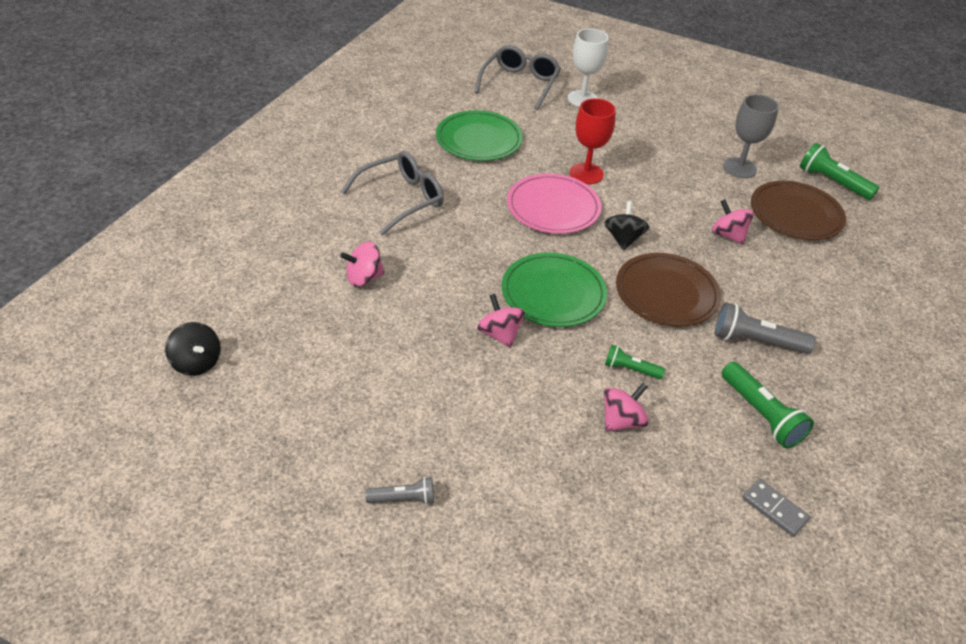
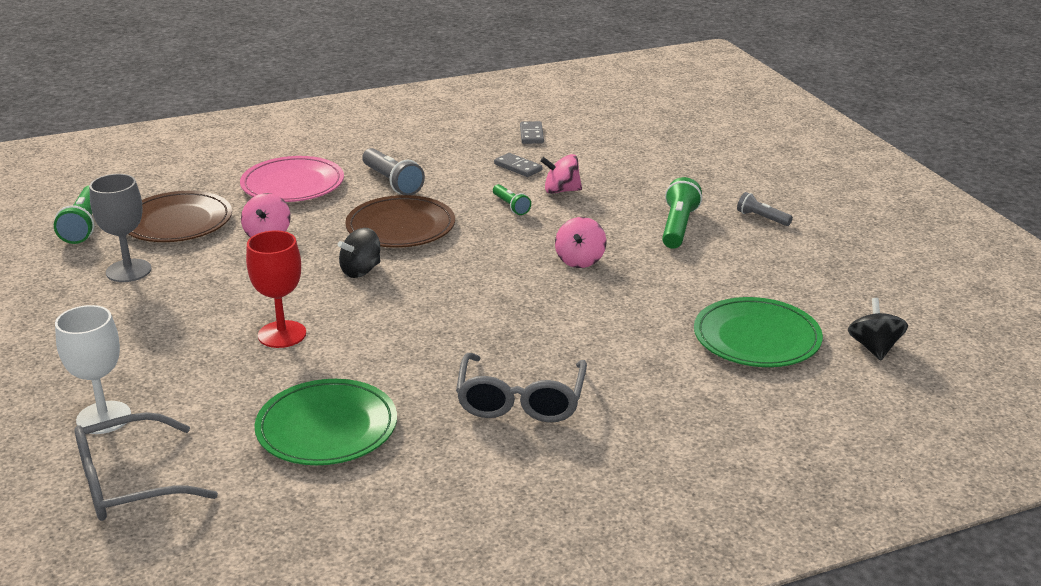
camera: 135 degrees left, 15 degrees down
pink spinning top [340,241,385,287] -> none
grey glasses [341,151,444,236] -> grey glasses turned 90 degrees counterclockwise [456,353,587,422]
green plate [502,253,607,327] -> green plate moved to [694,297,823,367]
pink plate [507,174,601,234] -> pink plate moved to [240,156,344,202]
green flashlight [722,362,814,448] -> green flashlight moved to [662,177,702,249]
none -> grey domino [494,153,542,177]

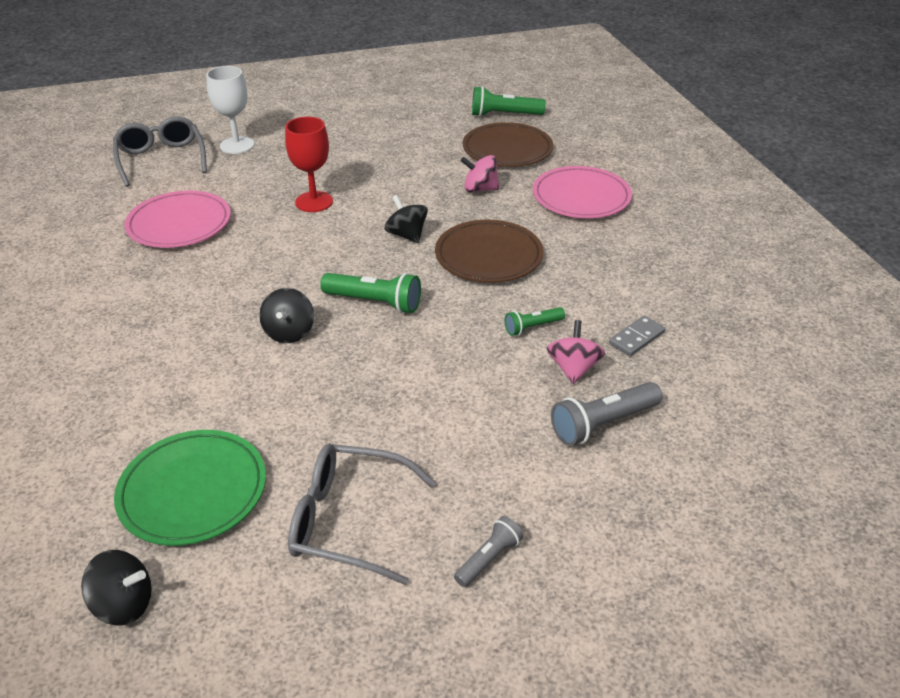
camera: 95 degrees right, 10 degrees up
grey goblet [89,174,151,282] -> none
green plate [254,379,397,465] -> pink plate [124,191,231,248]
grey flashlight [362,148,425,195] -> grey flashlight moved to [551,382,663,446]
grey glasses [456,353,587,422] -> grey glasses moved to [288,444,436,585]
grey domino [520,121,544,144] -> none
pink spinning top [555,217,606,268] -> none
green flashlight [662,177,702,249] -> green flashlight moved to [320,273,421,313]
none -> black spinning top [259,288,314,343]

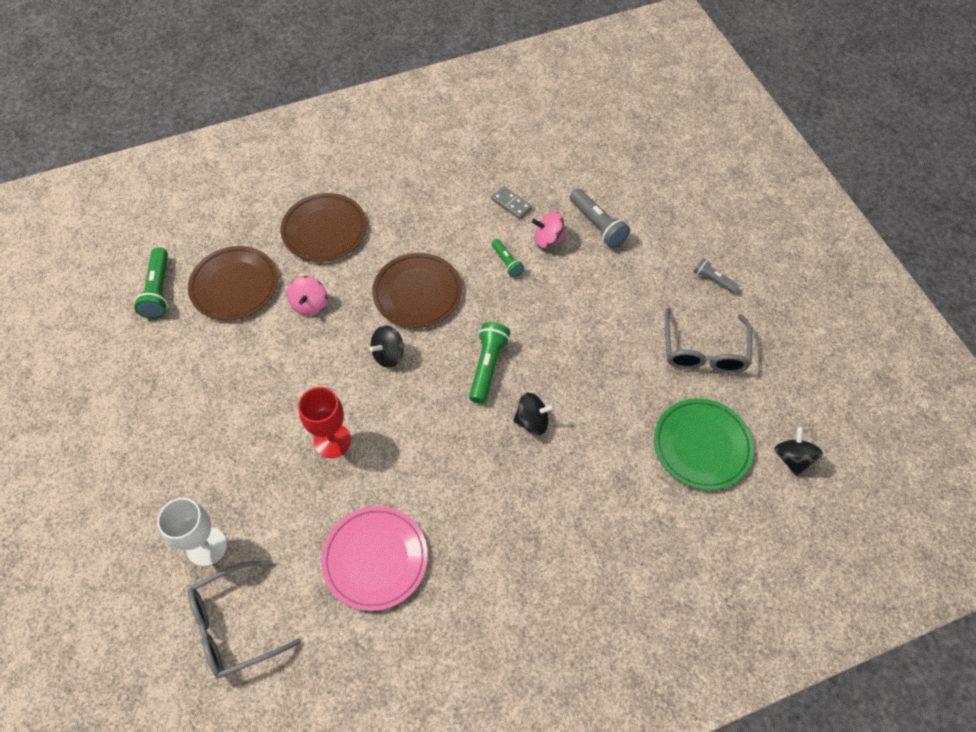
camera: 95 degrees left, 20 degrees up
pink plate [533,166,632,218] -> brown plate [281,193,367,262]

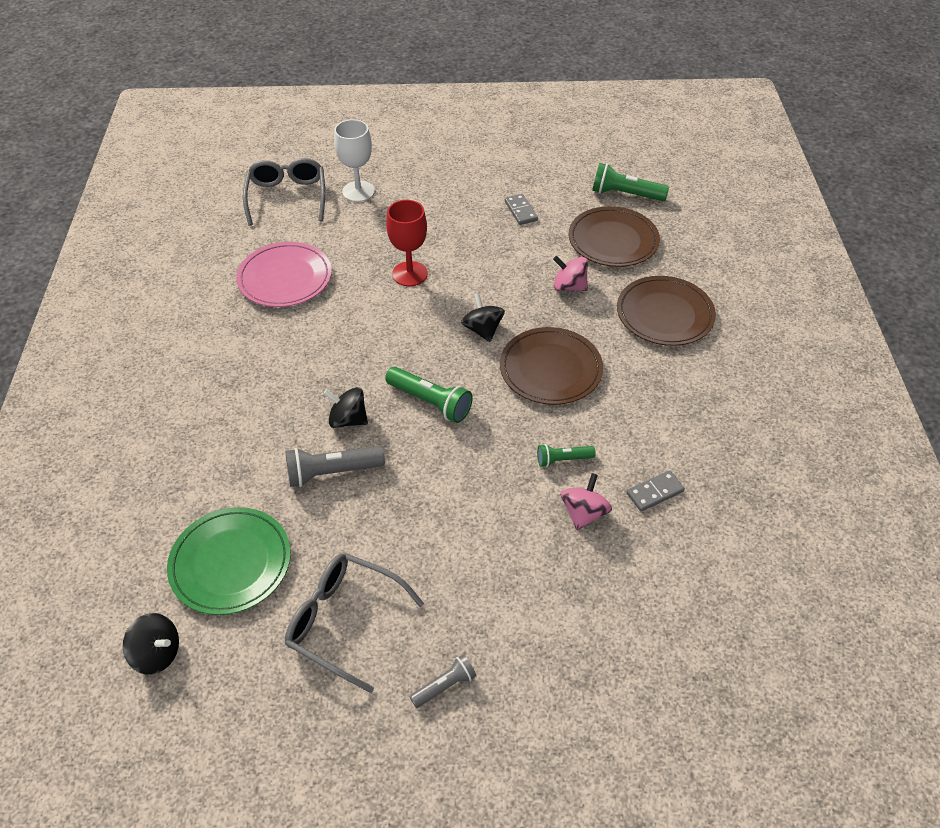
camera: 110 degrees right, 10 degrees down
black spinning top [513,393,555,435] -> black spinning top turned 90 degrees clockwise [323,387,368,428]
grey flashlight [570,189,630,248] -> grey flashlight moved to [285,446,385,487]
none -> grey domino [505,194,538,225]

